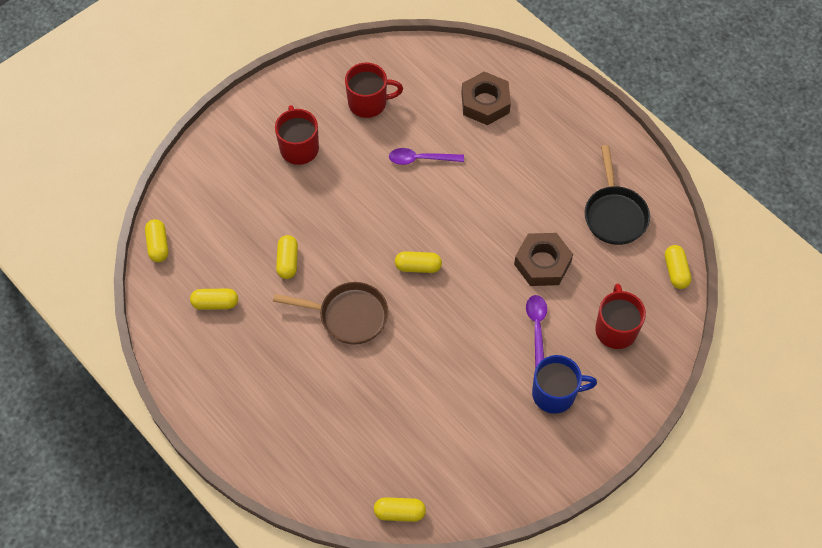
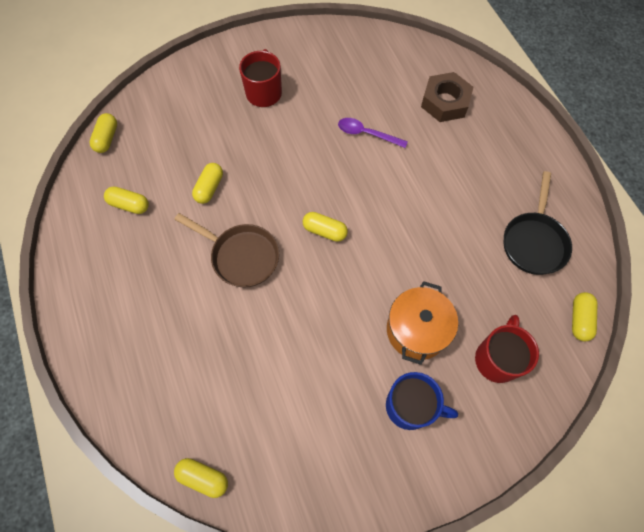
camera: 20 degrees right, 5 degrees up
red mug [345,63,403,118] -> none
brown nut [514,233,573,286] -> none
purple spoon [526,295,547,369] -> orange pot [387,281,458,365]

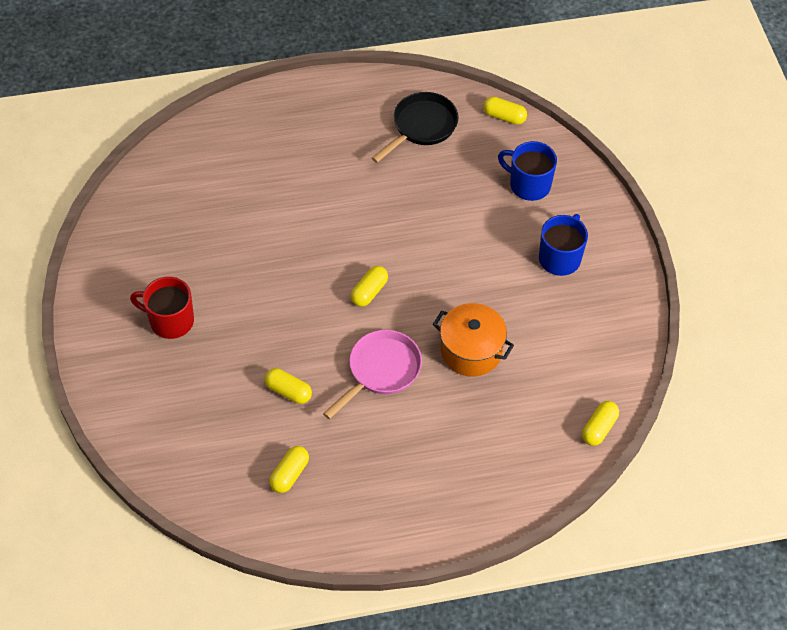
camera: 80 degrees left, 10 degrees down
yellow capsule [90,113,117,153] -> none
brown pan [174,213,279,288] -> pink pan [323,330,422,419]
purple spoon [338,118,408,148] -> none
orange pot [387,281,458,365] -> orange pot moved to [433,303,514,377]
brown nut [421,72,473,122] -> none
red mug [475,315,539,383] -> blue mug [498,141,557,201]
black pan [504,171,572,275] -> black pan turned 75 degrees counterclockwise [372,92,459,163]

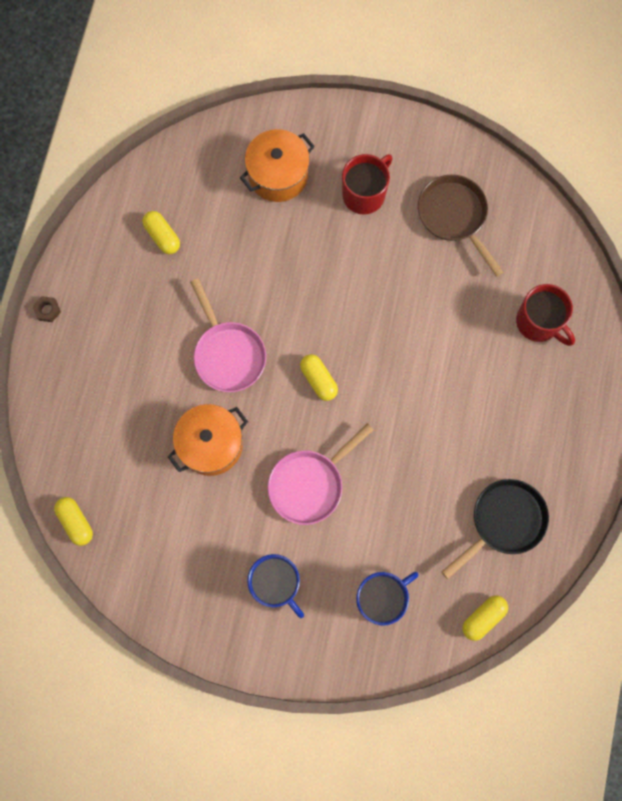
camera: 115 degrees right, 20 degrees up
yellow capsule [265,368,312,404] -> none
black pan [372,92,459,163] -> black pan turned 105 degrees counterclockwise [442,479,549,579]
none -> brown nut [33,296,61,322]
none -> orange pot [240,129,315,202]
none -> pink pan [268,423,374,525]
none -> brown pan [418,174,504,277]
none -> red mug [516,284,575,346]

